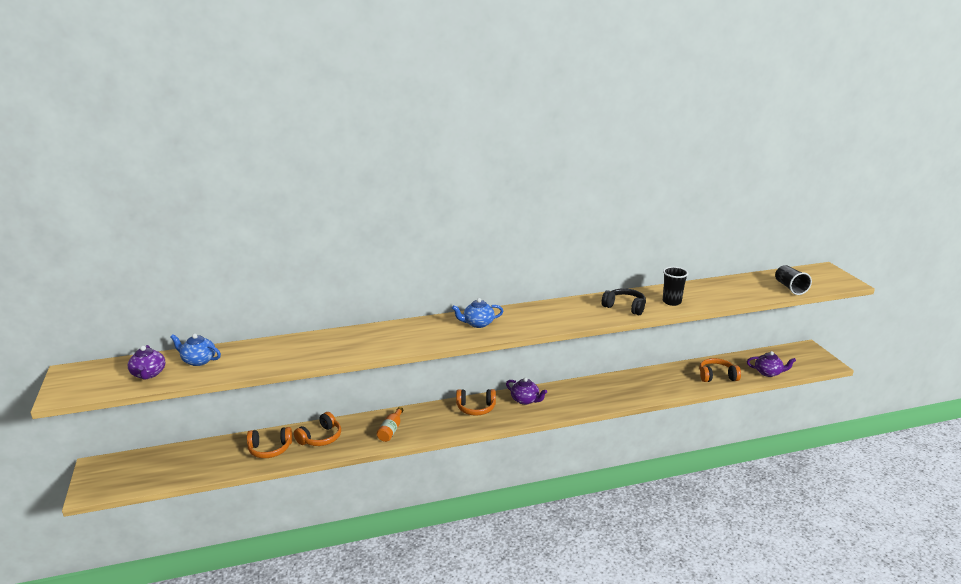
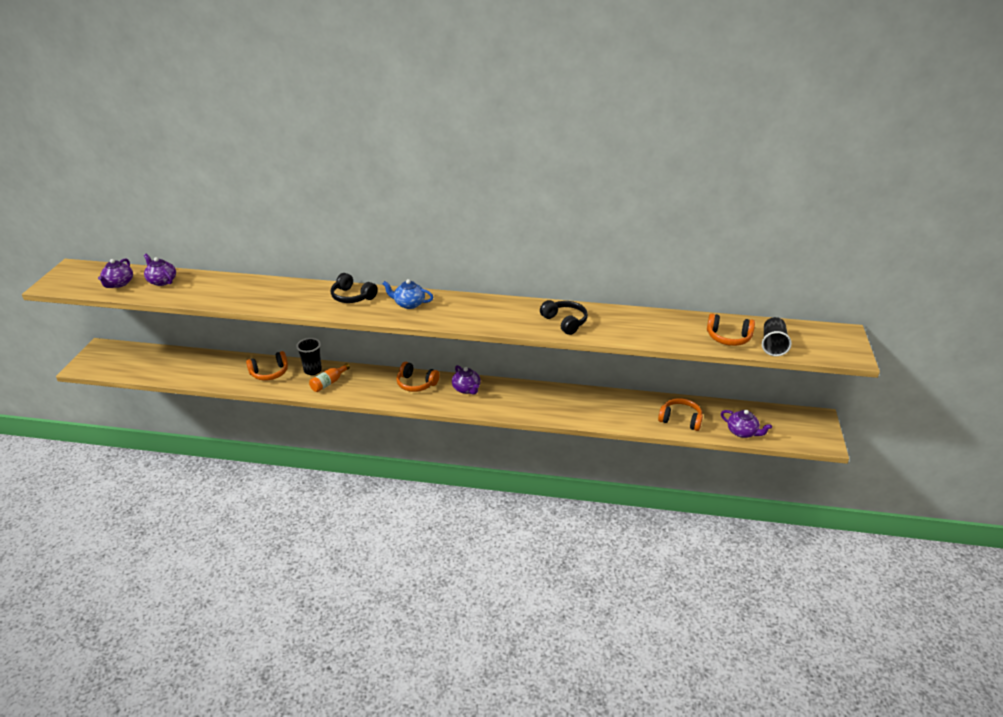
camera: 25 degrees right, 10 degrees up
blue teapot [170,334,221,366] -> purple teapot [144,254,176,286]
orange headphones [247,427,292,458] -> orange headphones moved to [707,314,755,346]
black cup [663,267,689,306] -> black cup moved to [296,338,322,375]
none -> black headphones [331,273,378,303]

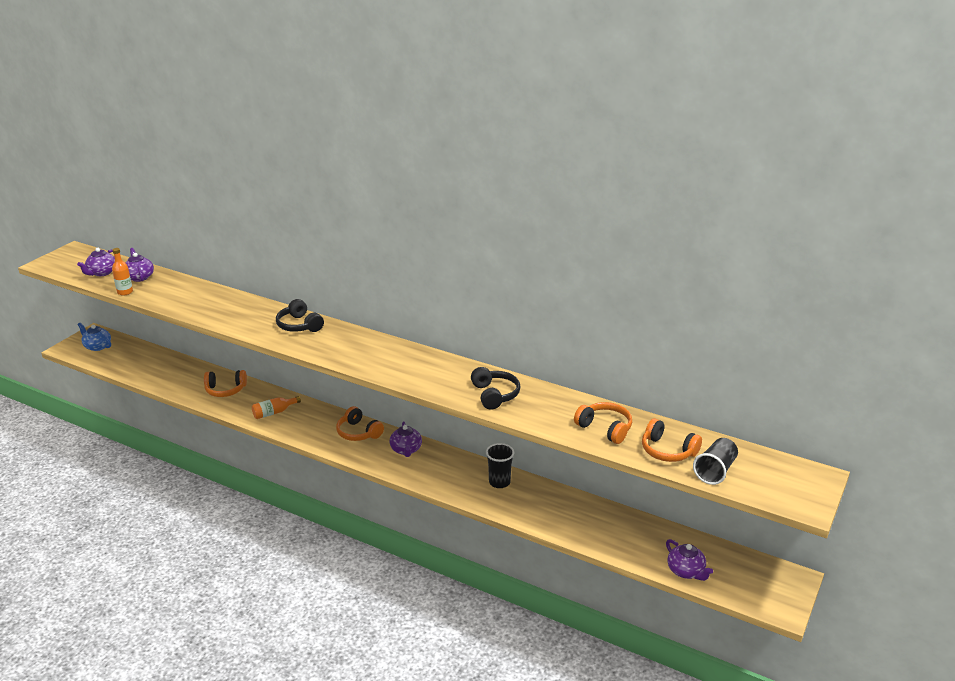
camera: 20 degrees right, 5 degrees down
black cup [296,338,322,375] -> black cup moved to [486,443,514,488]
blue teapot [383,279,433,309] -> blue teapot moved to [78,323,111,351]
orange headphones [658,398,703,431] -> orange headphones moved to [574,402,632,444]
none -> orange bottle [112,248,133,296]

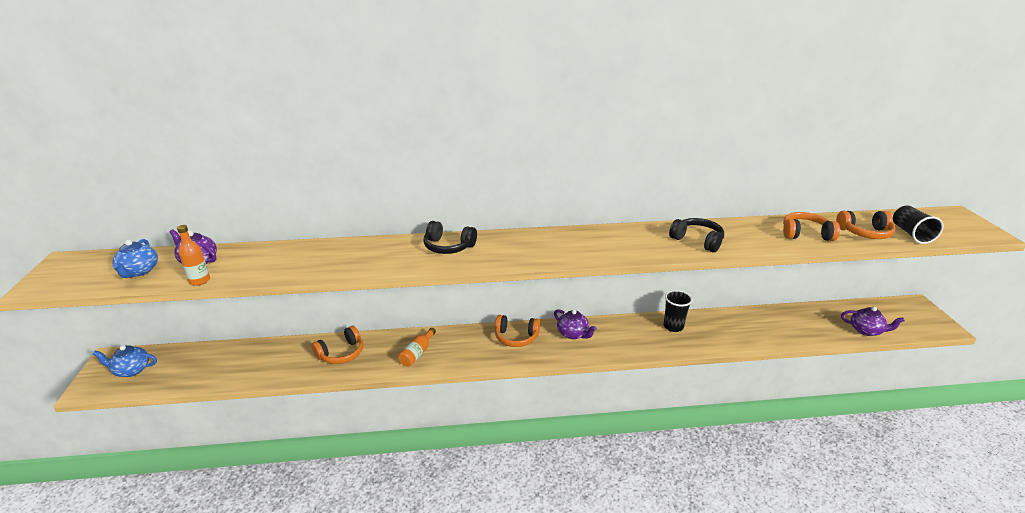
camera: 35 degrees left, 0 degrees up
purple teapot [77,248,115,276] -> blue teapot [112,239,158,278]

